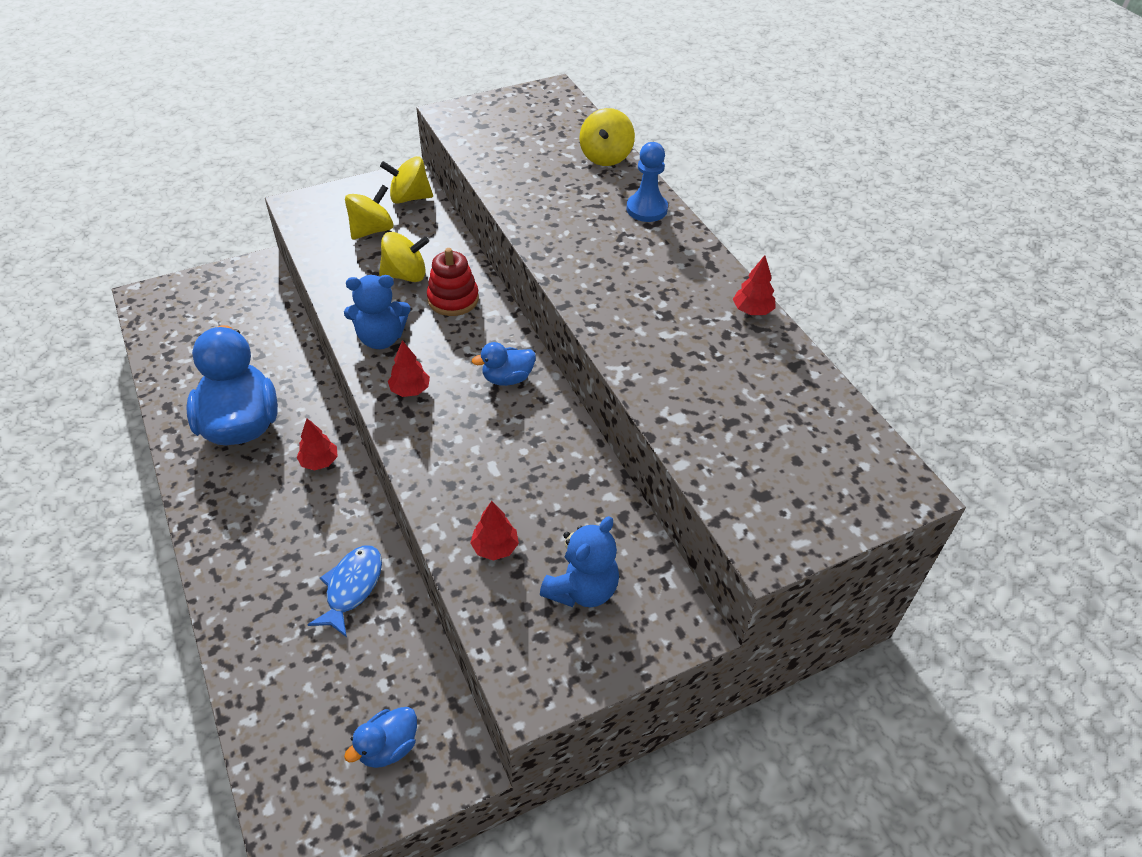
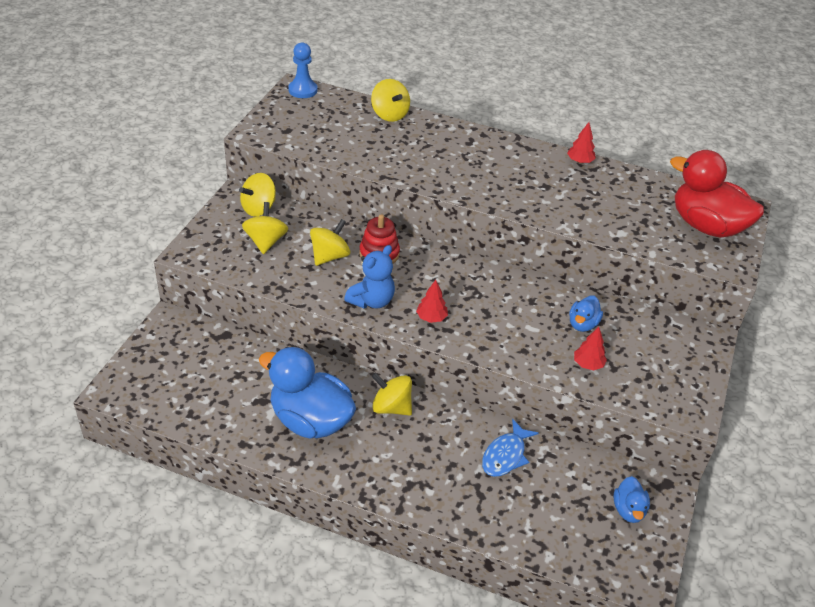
camera: 45 degrees left, 5 degrees down
red tree [296,418,338,471] -> yellow spinning top [371,372,412,416]
blue fish [307,545,382,637] -> blue fish turned 120 degrees counterclockwise [482,419,539,477]
blue duck [472,342,536,386] -> blue duck moved to [569,296,603,332]
blue teddy bear [540,516,619,607] -> none
blue pawn [627,142,668,222] -> blue pawn moved to [289,43,317,98]
none -> red duck [670,150,764,238]

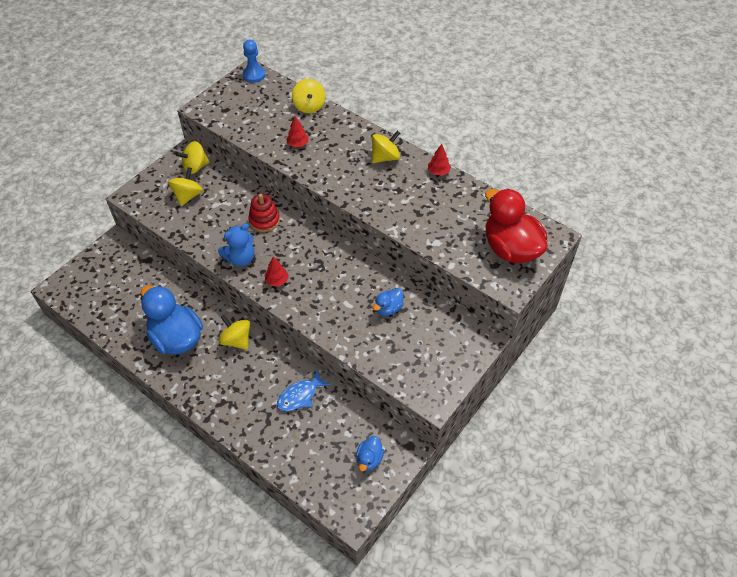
camera: 20 degrees right, 10 degrees up
yellow spinning top [310,219,350,266] -> yellow spinning top moved to [372,131,400,163]
red tree [574,327,607,370] -> red tree moved to [286,116,309,147]

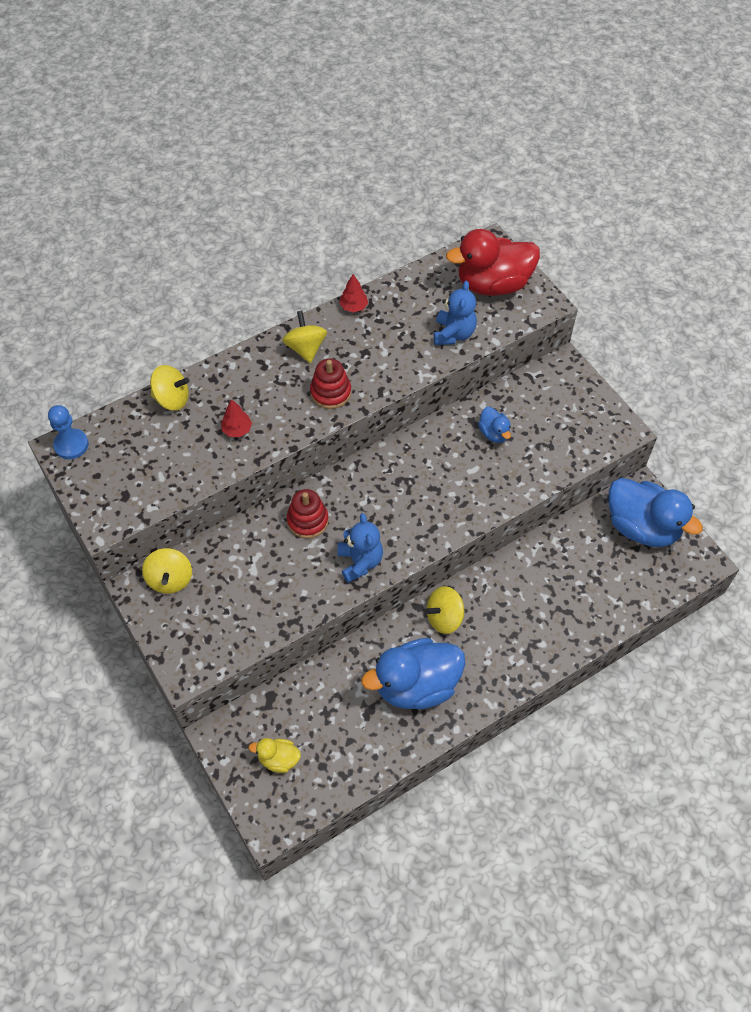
camera: 70 degrees left, 5 degrees up
yellow spinning top [168,167,203,206] -> none
red tree [265,257,289,286] -> none
blue fish [277,370,331,411] -> none
blue duck [356,436,384,471] -> blue duck [609,478,703,547], size x2.13
none -> yellow duck [249,738,301,773]
none -> red stacking toy [310,359,351,409]
none -> blue teddy bear [434,281,477,345]

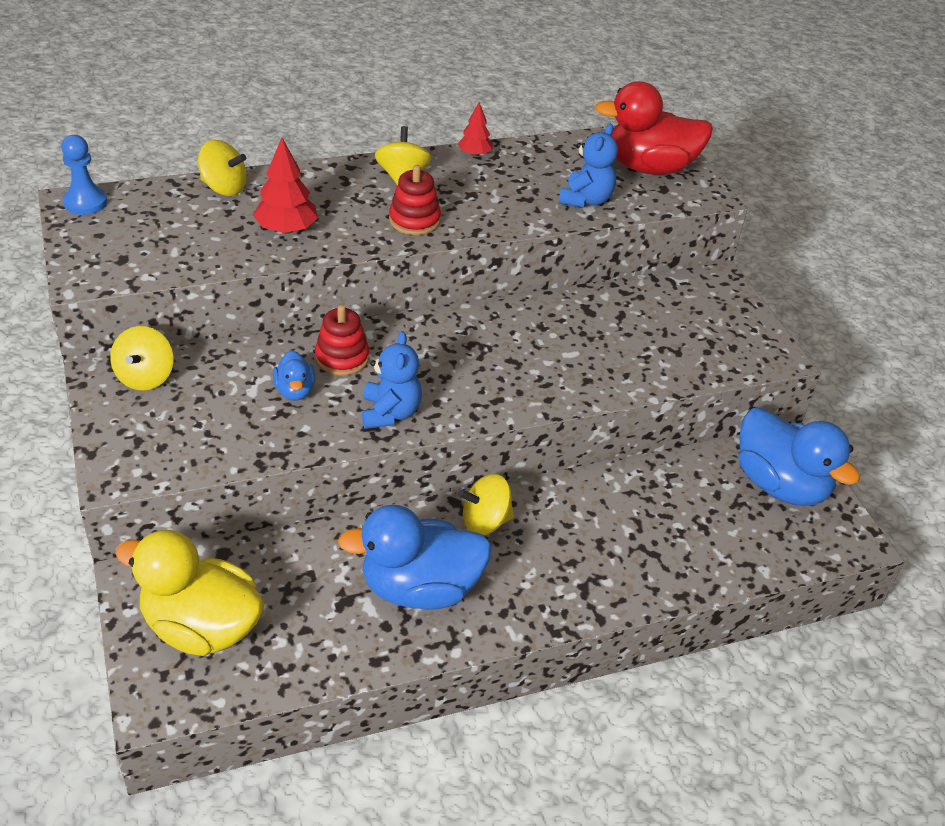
camera: 10 degrees right, 15 degrees down
red tree [221,399,252,437] -> red tree [253,138,318,234], size x1.62
yellow duck [249,738,301,773] -> yellow duck [115,530,264,656], size x2.13
blue duck [478,407,511,443] -> blue duck moved to [273,350,315,401]

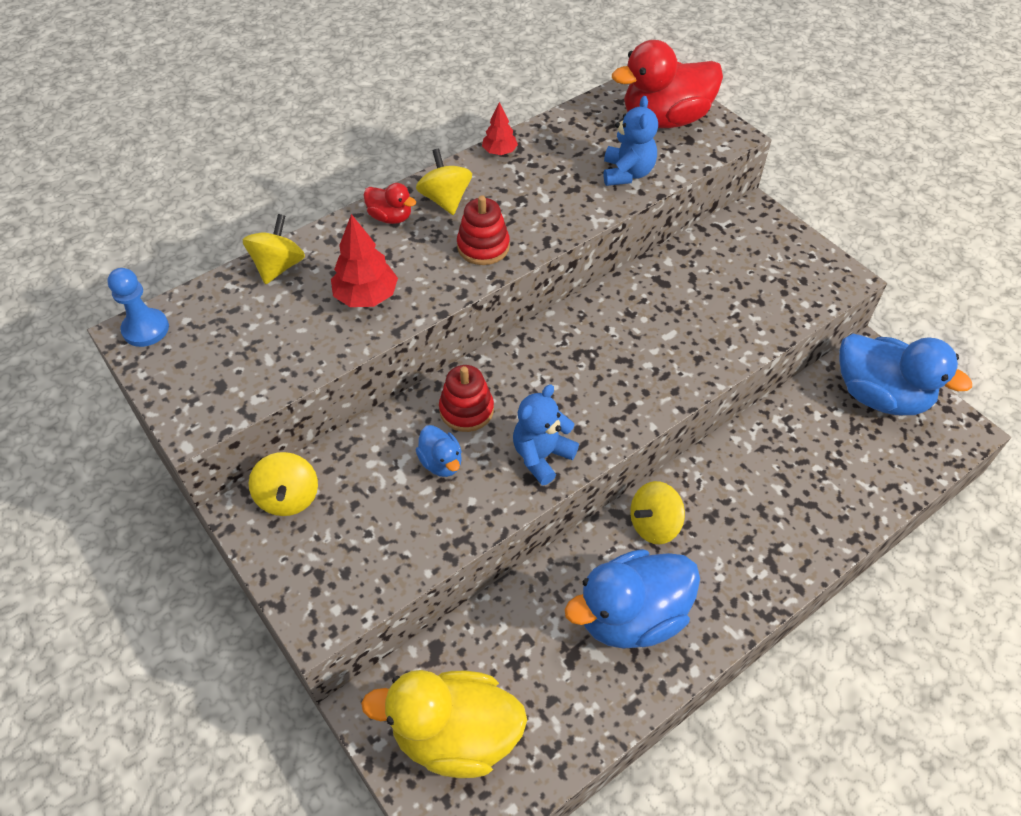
camera: 15 degrees left, 10 degrees up
yellow spinning top [198,140,247,196] -> yellow spinning top turned 75 degrees counterclockwise [243,214,305,284]
blue teddy bear [362,331,422,429] -> blue teddy bear turned 120 degrees counterclockwise [513,384,579,485]
none -> red duck [364,183,416,224]

